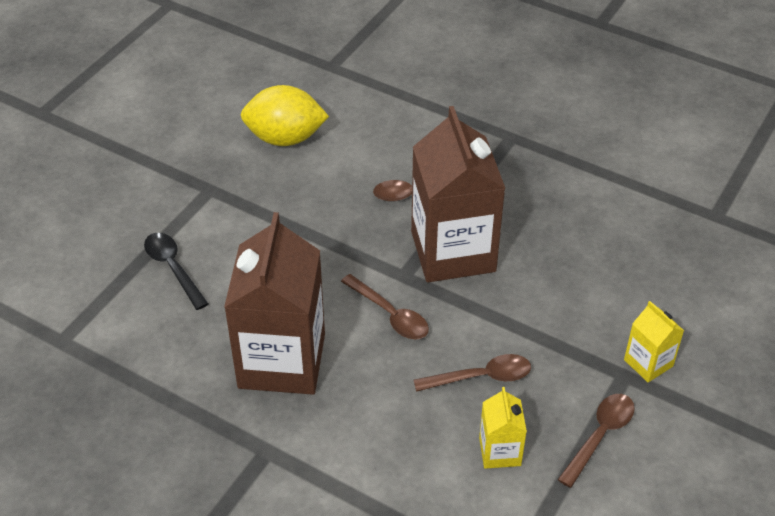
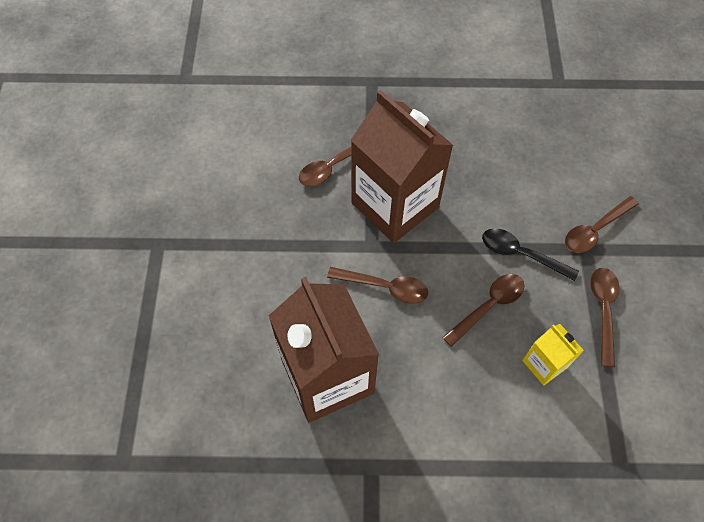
camera: 30 degrees left, 15 degrees up
black spoon [144,233,209,310] -> black spoon moved to [482,228,579,281]
yellow lemon [241,85,329,146] -> none
yellow carton [624,301,684,382] -> brown spoon [565,196,639,253]

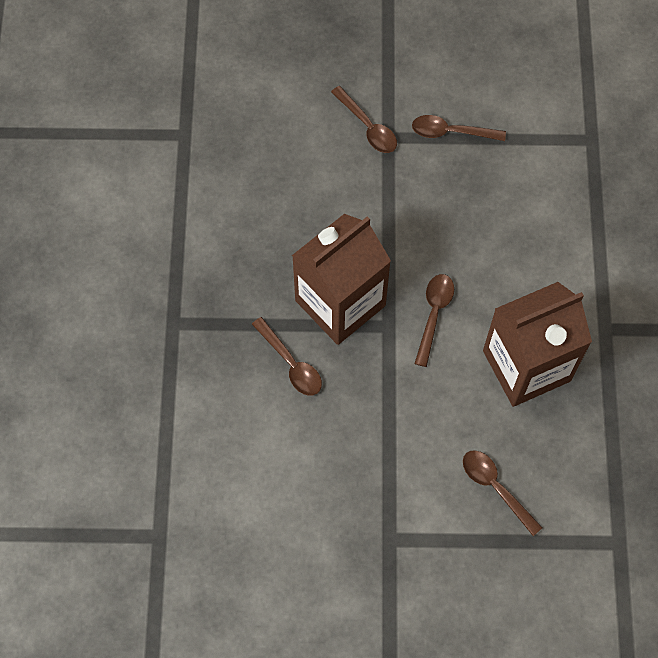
camera: 90 degrees left, 5 degrees up
brown spoon [442,274,524,347] -> brown spoon moved to [463,450,543,536]
black spoon [482,228,579,281] -> none
yellow carton [522,324,584,386] -> none

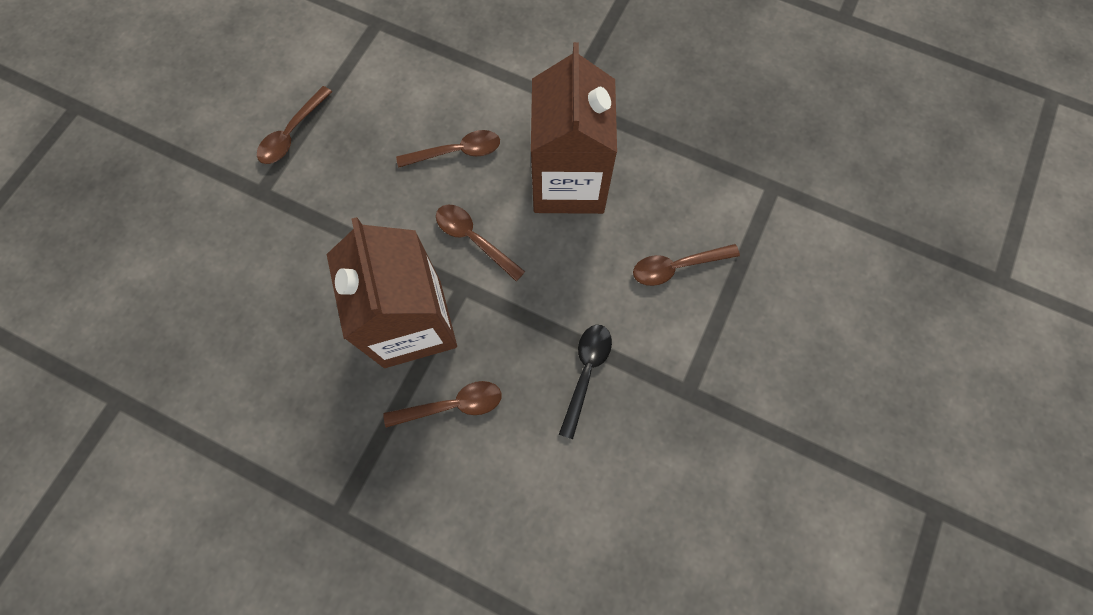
camera: 65 degrees left, 5 degrees up
brown spoon [331,86,397,153] -> brown spoon moved to [396,130,500,168]
none -> black spoon [559,325,612,439]

